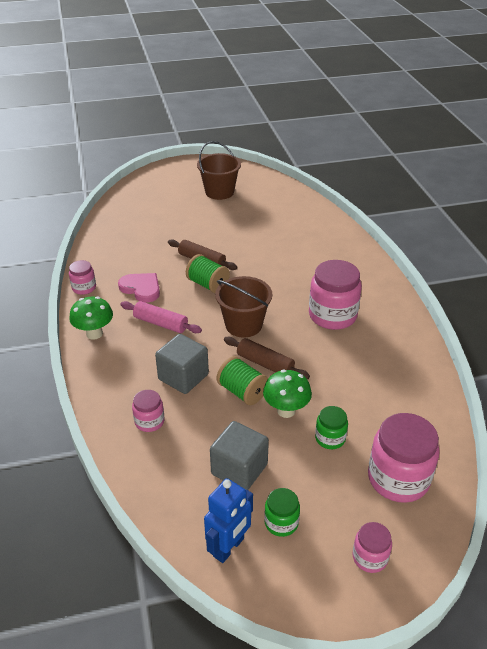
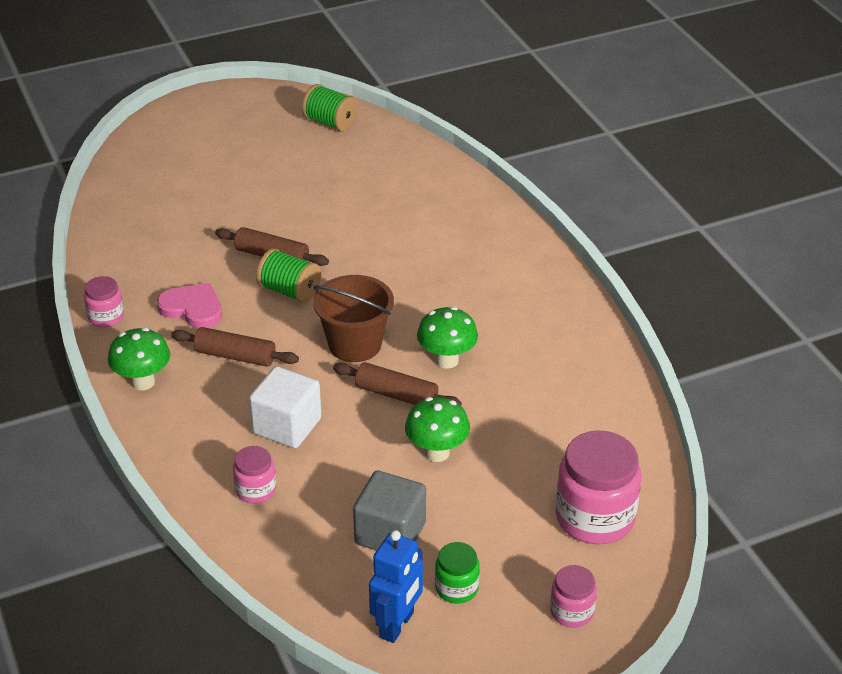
camera: 10 degrees left, 0 degrees up
pink rolling pin [120,301,202,333] -> brown rolling pin [171,327,299,367]
grey cube [155,334,209,394] -> white cube [249,366,321,448]
brown bucket [197,141,241,200] -> none
green spool [217,356,268,405] -> green spool moved to [302,84,358,132]
pink jar [309,260,362,330] -> none
green jar [315,406,348,449] -> none
none -> green mushroom [417,307,478,369]

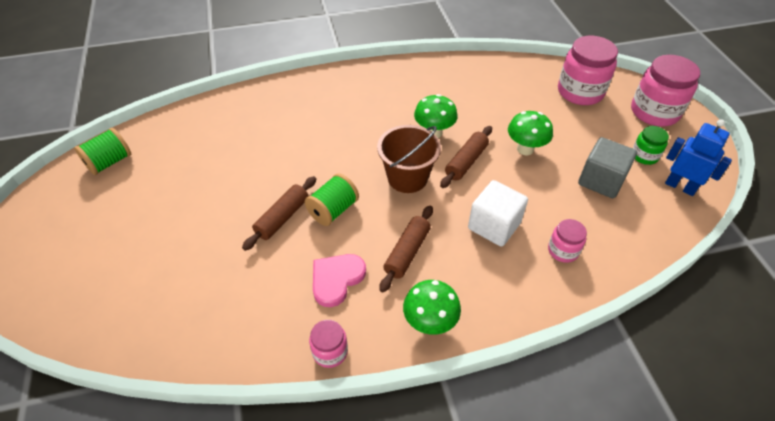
camera: 80 degrees left, 10 degrees up
pink jar [550,565,597,627] -> pink jar [631,55,700,126], size x1.92

